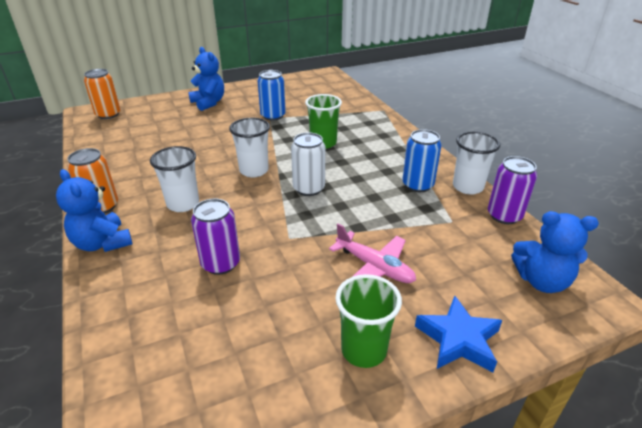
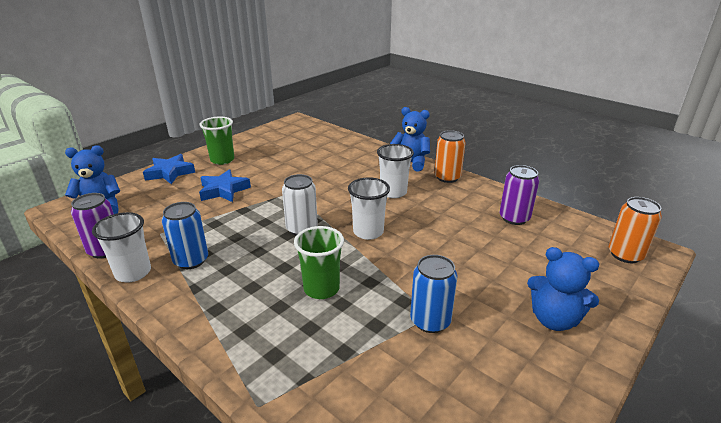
camera: 155 degrees right, 5 degrees down
purple can [191,198,240,275] -> purple can moved to [499,165,539,225]
pink plane [329,223,416,283] -> blue star [199,169,251,202]

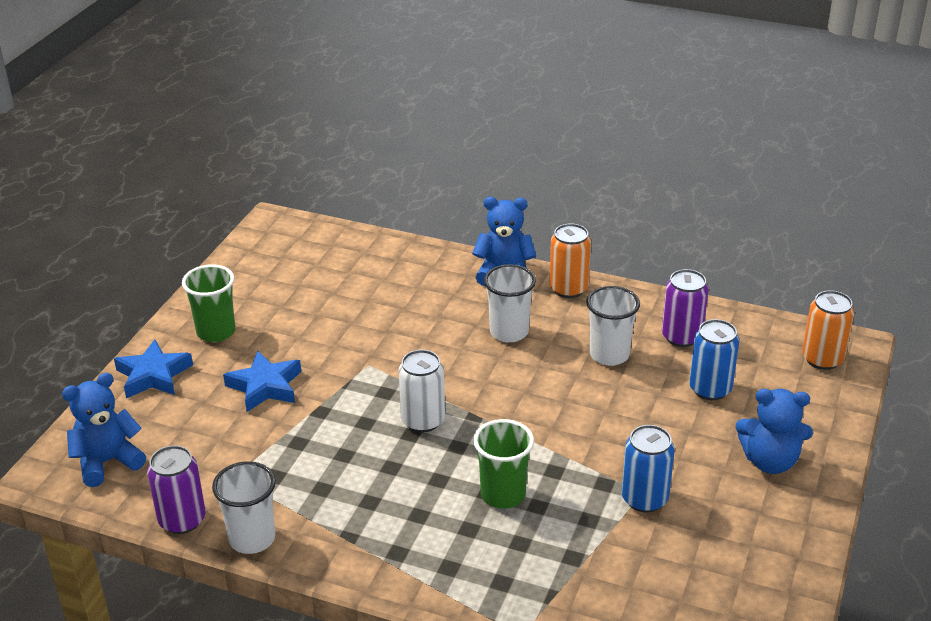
camera: 20 degrees left, 5 degrees up
blue can [162,202,208,269] -> blue can moved to [689,319,739,400]
white cup [348,177,390,240] -> white cup moved to [586,286,640,366]

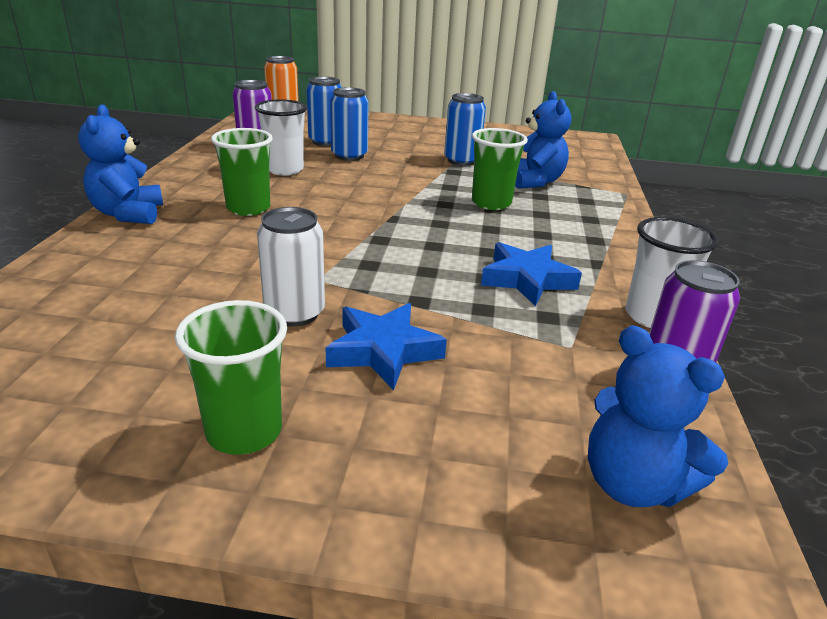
camera: 105 degrees left, 5 degrees down
blue star [114,339,193,398] -> blue star moved to [481,242,582,306]
white can [398,350,445,432] -> white can moved to [257,207,325,326]
white cup [484,264,536,343] -> green cup [211,128,273,216]
orange can [549,223,591,298] -> none
blue teddy bear [736,389,813,474] -> blue teddy bear moved to [515,91,571,189]
none -> blue can [330,87,369,161]

